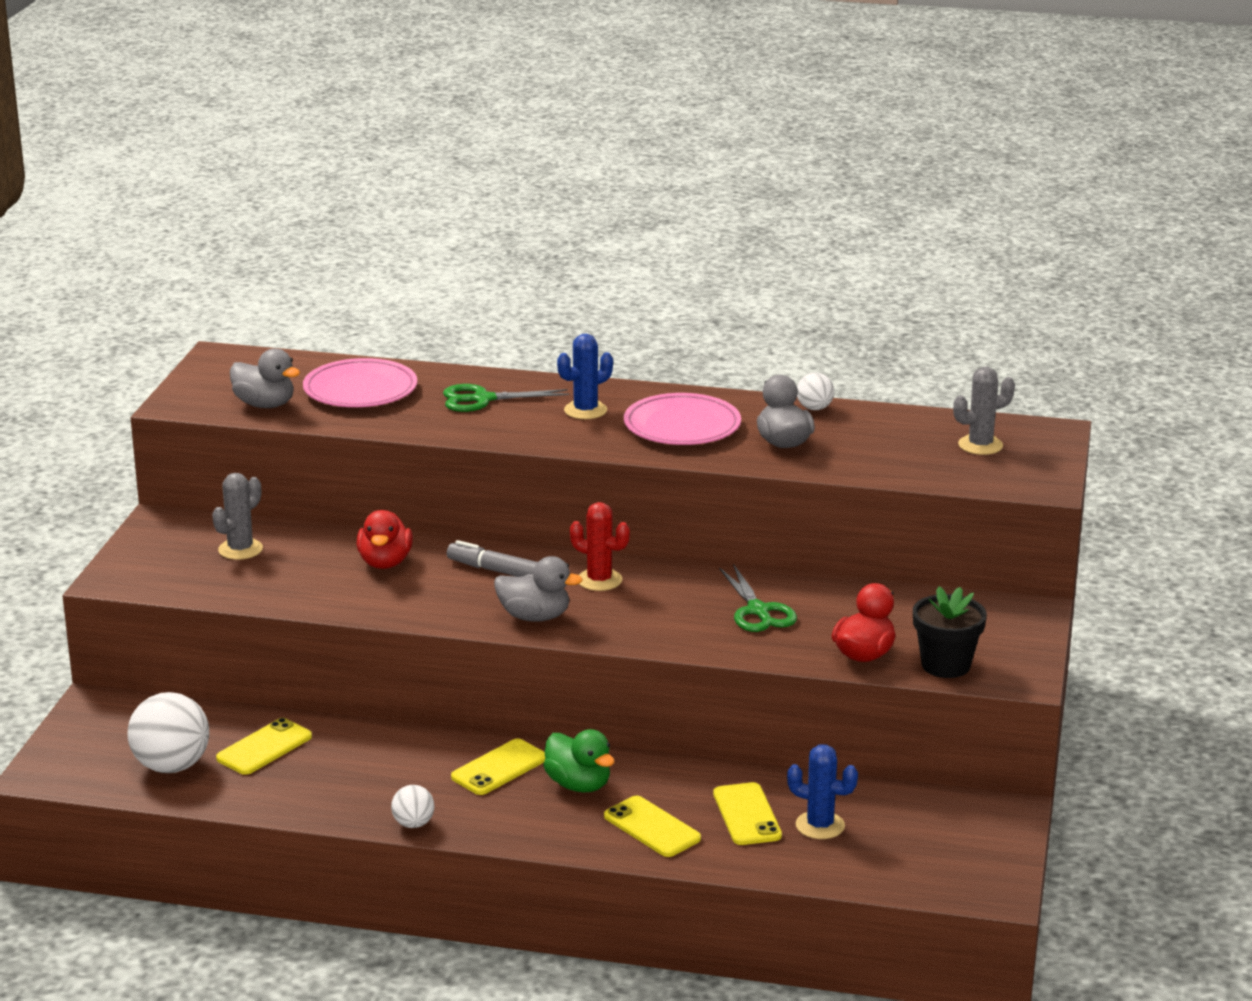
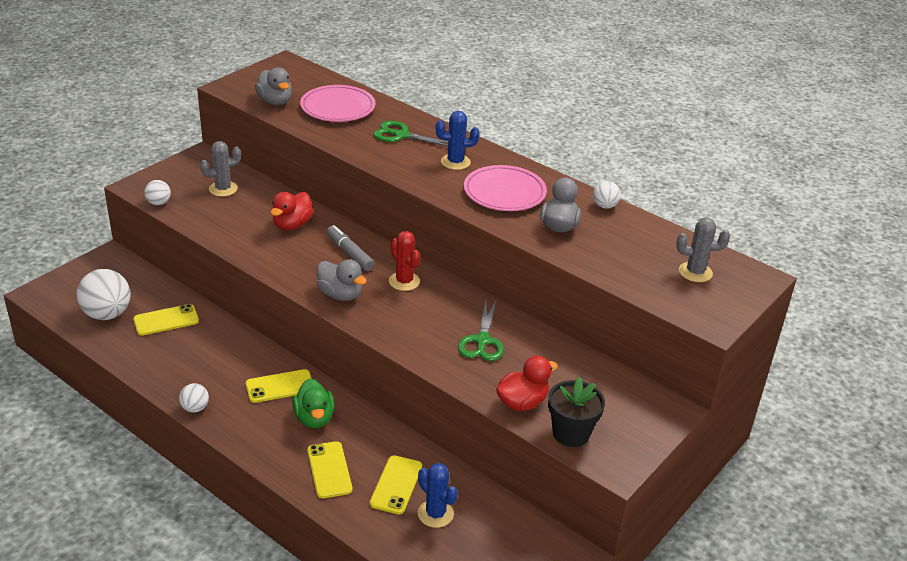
camera: 25 degrees right, 10 degrees up
none -> white ball [144,180,171,205]

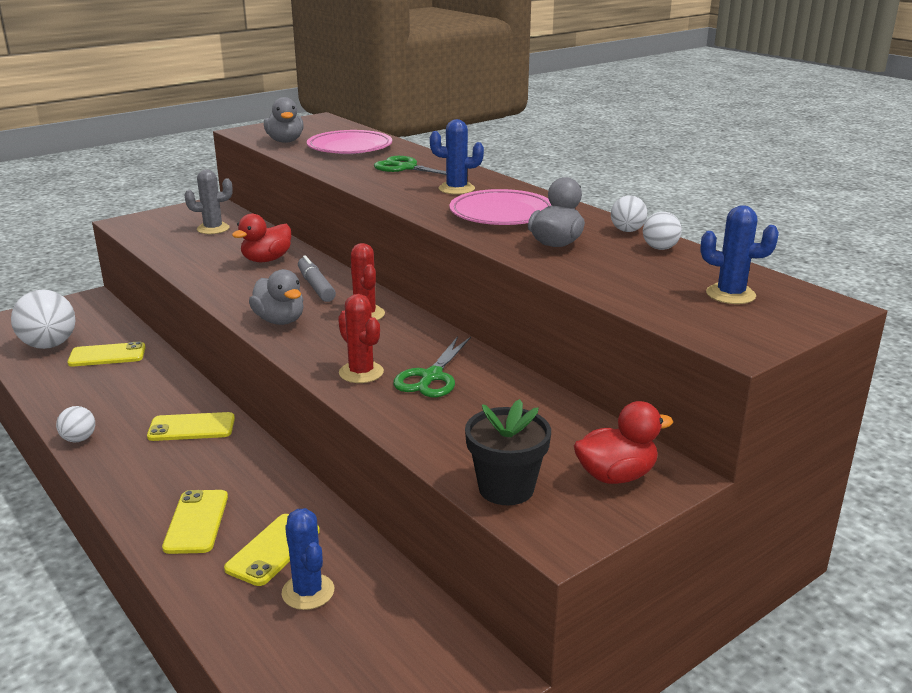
camera: 15 degrees right, 10 degrees down
white ball [144,180,171,205] -> white ball moved to [643,212,682,250]
green duck [292,378,335,428] -> none
red duck [496,356,558,411] -> red duck moved to [574,401,673,484]
grey cactus [676,217,730,282] -> blue cactus [701,205,779,304]
none -> red cactus [338,294,384,383]

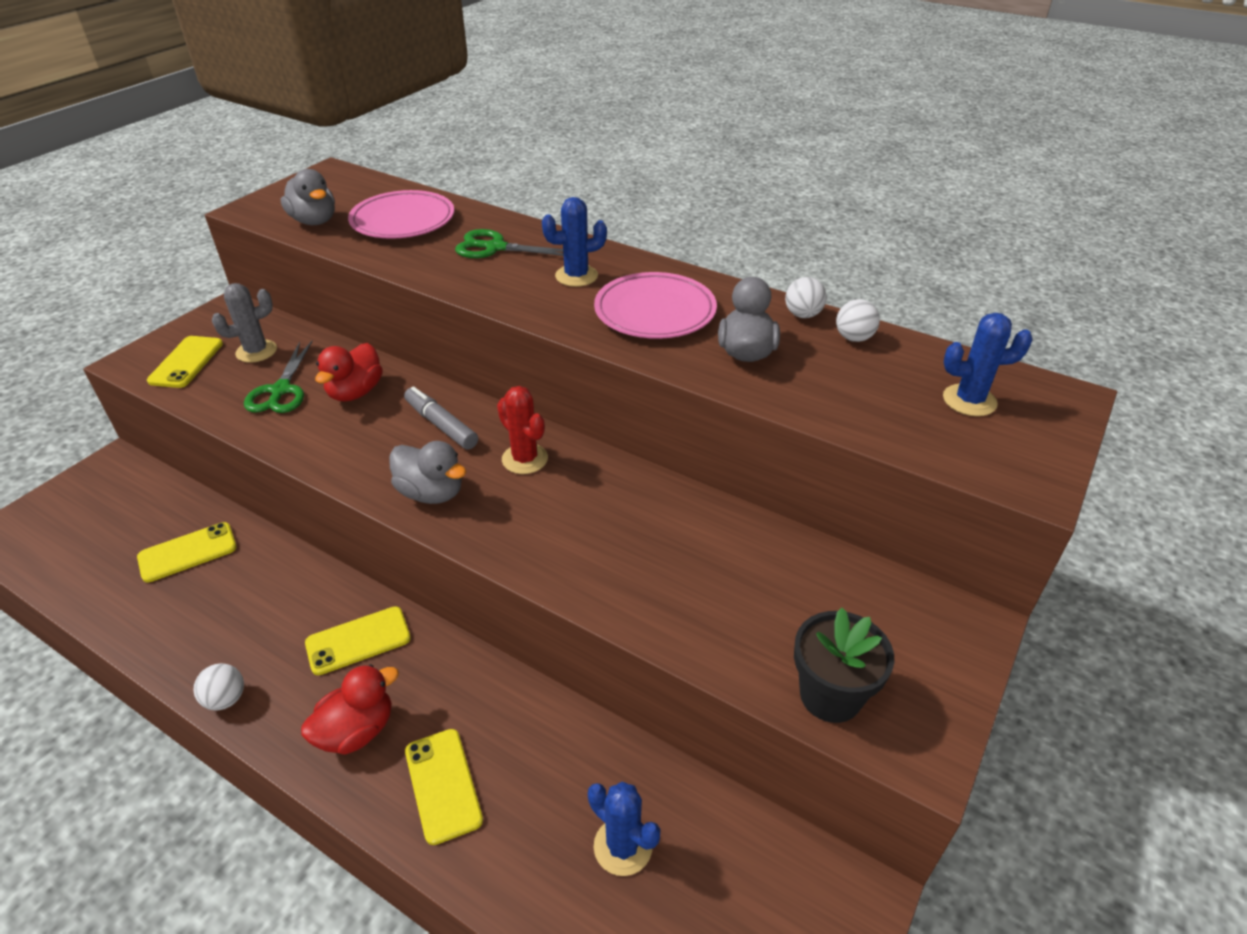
camera: 20 degrees left, 15 degrees up
white ball [11,290,75,349] -> none
yellow phone [224,514,320,586] -> yellow phone moved to [147,336,223,388]
red cactus [338,294,384,383] -> none
green scissors [394,336,471,397] -> green scissors moved to [244,341,312,413]
red duck [574,401,673,484] -> red duck moved to [301,664,399,755]

